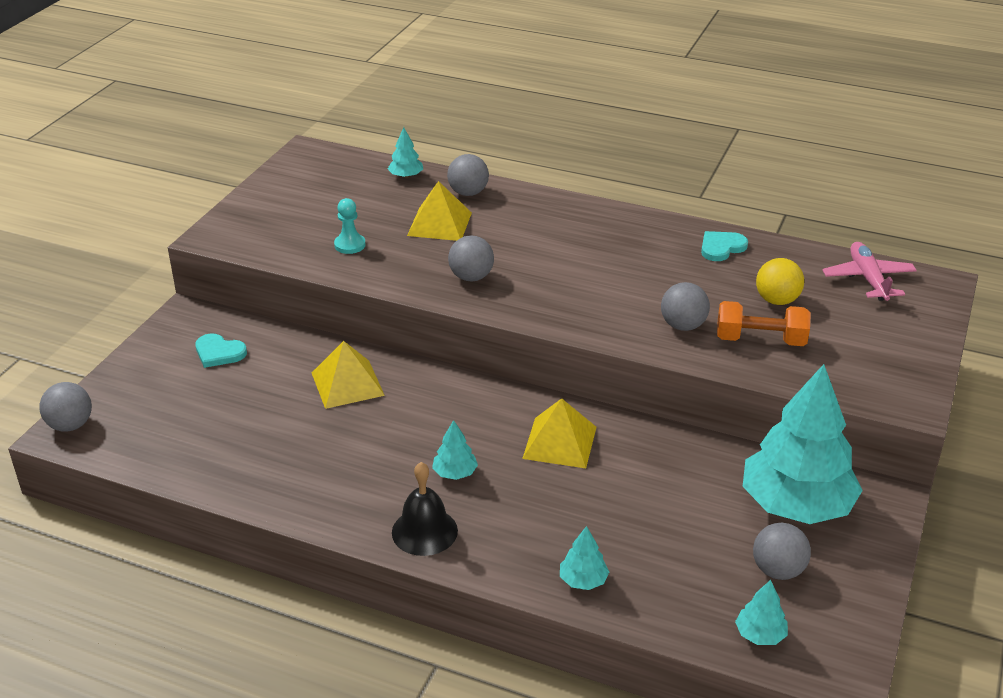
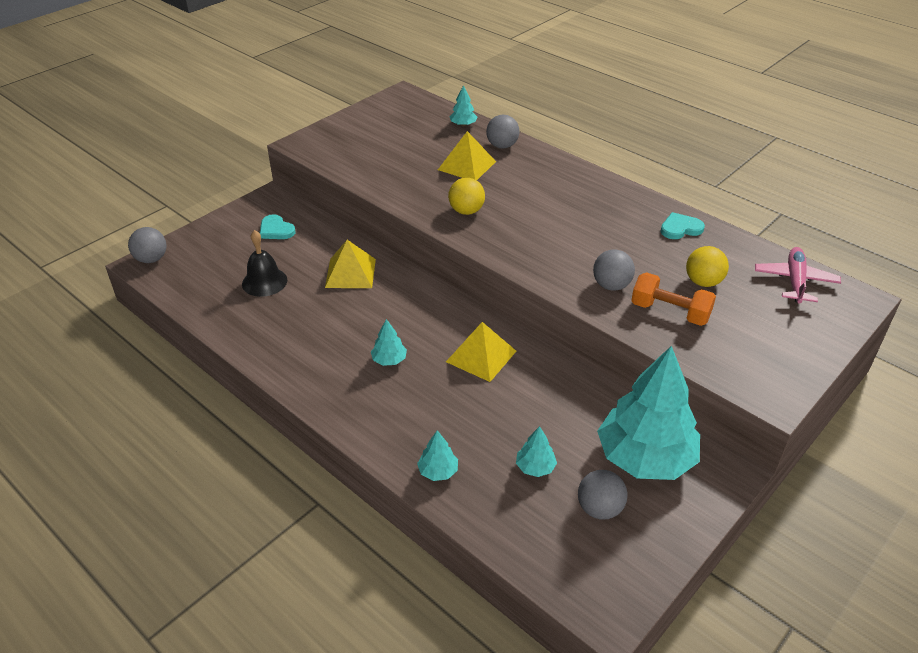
camera: 20 degrees right, 5 degrees up
turquoise pawn [334,198,366,254] -> none
black bell [392,462,458,556] -> black bell moved to [242,230,287,297]
grey ball [448,236,494,281] -> yellow ball [448,178,485,215]
turquoise tree [735,580,788,645] -> turquoise tree moved to [516,426,557,477]

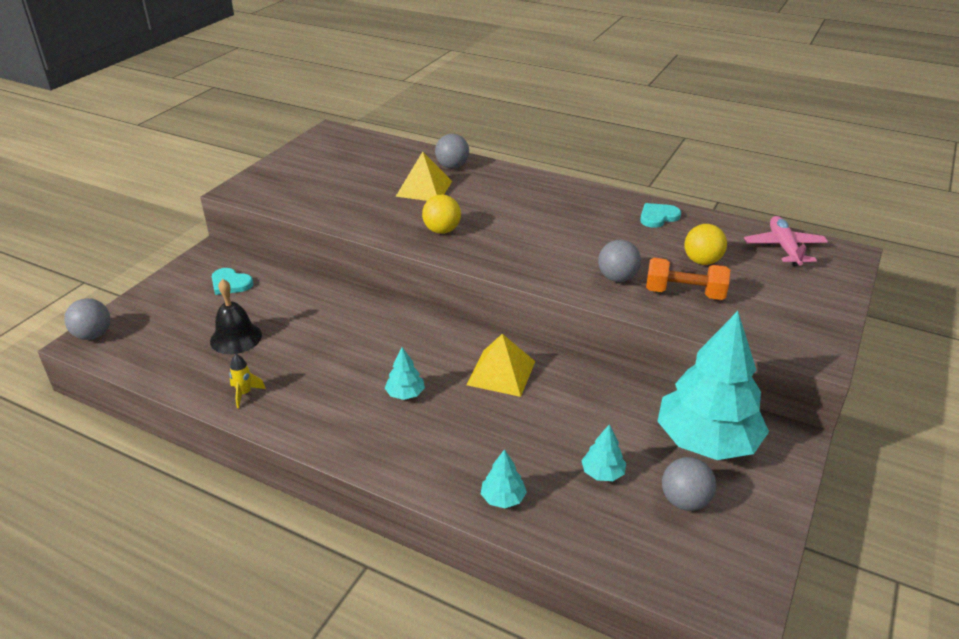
camera: 15 degrees left, 5 degrees down
yellow pyramid [325,240,376,288] -> none
turquoise tree [449,85,477,126] -> none
none -> yellow rocket [229,354,266,408]

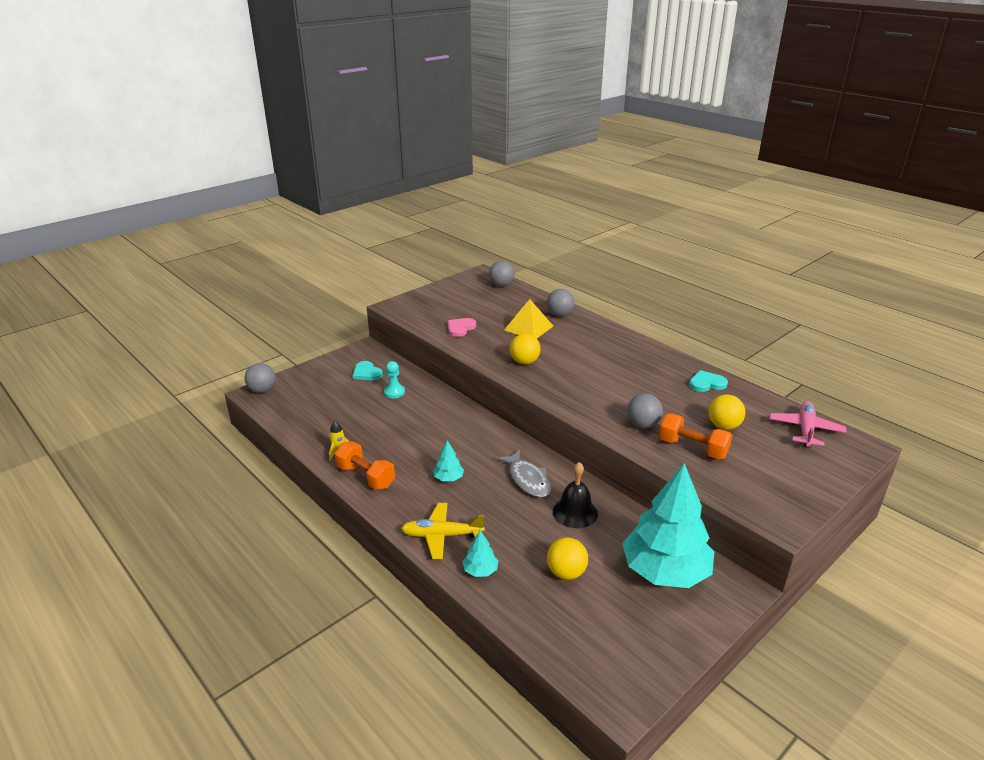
camera: 20 degrees right, 5 degrees down
black bell [210,279,262,354] -> black bell moved to [553,462,598,528]
yellow pyramid [467,334,535,397] -> grey fish [497,450,551,497]
turquoise tree [581,424,626,481] -> yellow ball [547,537,588,580]
grey ball [662,457,716,511] -> grey ball moved to [489,261,515,287]
none -> orange dumbbell [335,442,395,490]
none -> turquoise pawn [384,361,405,398]
none -> yellow plane [401,503,485,559]
none -> pink heart [448,318,476,337]

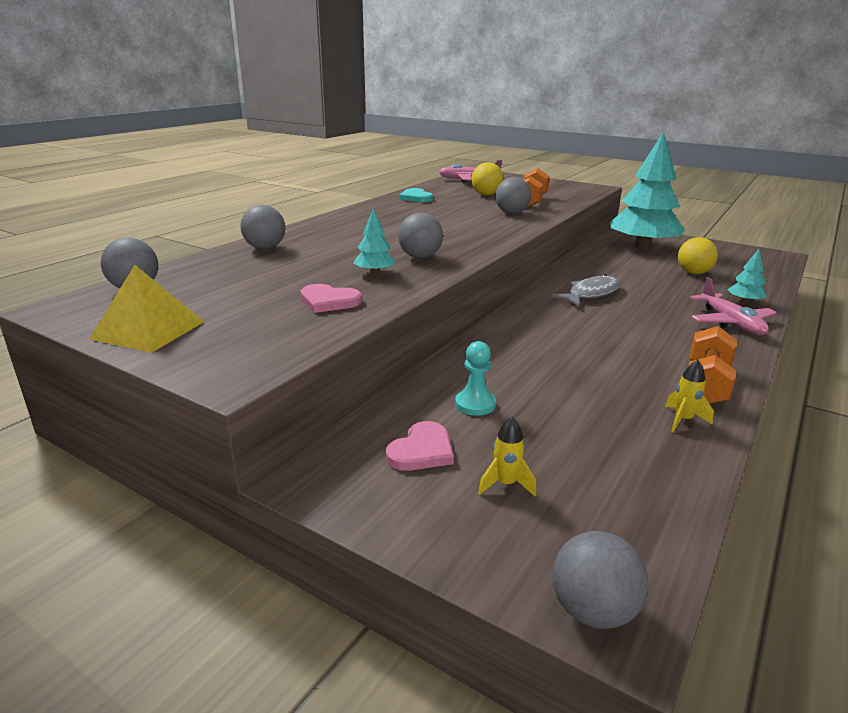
camera: 105 degrees left, 5 degrees down
turquoise heart [353,361,383,380] -> pink heart [386,421,454,471]
yellow plane [401,503,485,559] -> pink plane [690,277,777,335]
turquoise tree [433,440,464,481] -> turquoise tree moved to [354,209,396,274]
yellow pyramid [504,299,553,339] -> yellow pyramid moved to [89,265,204,353]
yellow ball [510,334,541,364] -> grey ball [398,213,443,258]
black bell [553,462,598,528] -> none
none -> yellow rocket [478,417,536,497]

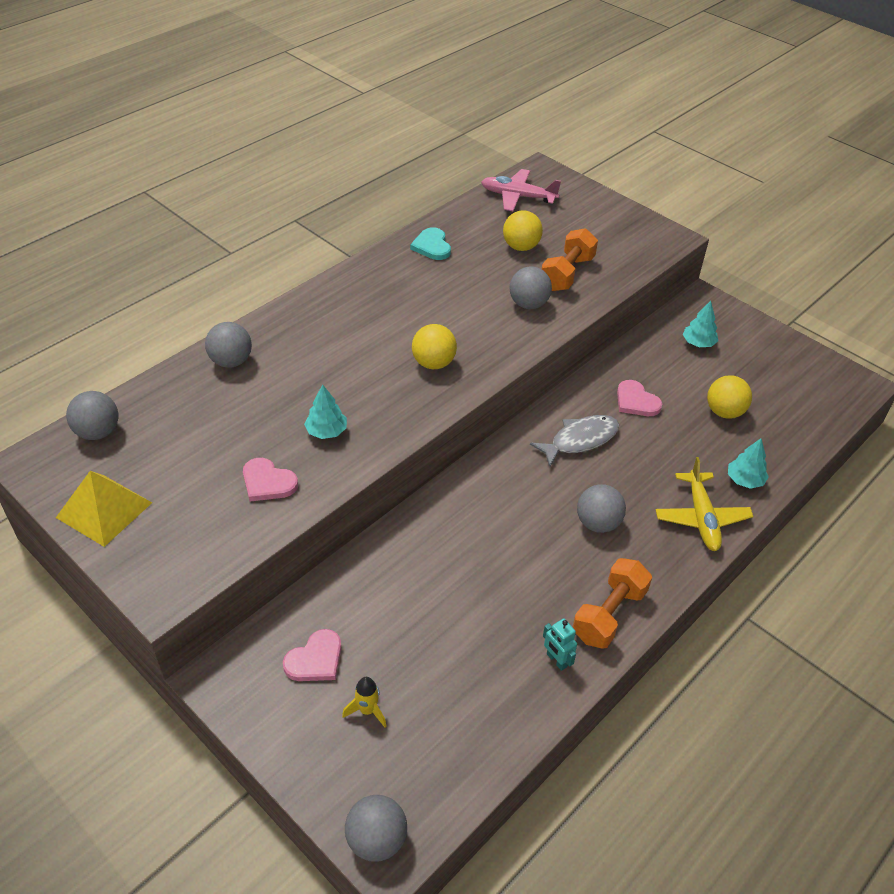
camera: 10 degrees right, 20 degrees up
grey ball [398,213,443,258] -> grey ball moved to [577,484,626,533]
turquoise pawn [455,341,496,416] -> none
turquoise tree [610,132,685,250] -> turquoise tree [683,301,718,347], size x0.40
yellow rocket [665,360,714,432] -> turquoise robot [543,618,577,671]
pink plane [690,277,777,335] -> yellow plane [655,457,754,551]
none -> yellow ball [412,324,457,369]
none -> pink heart [617,380,662,416]

